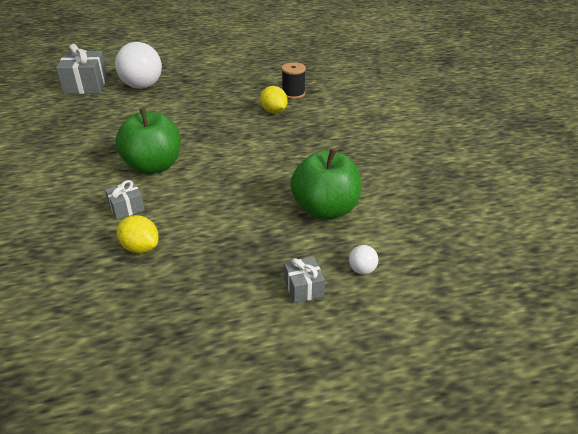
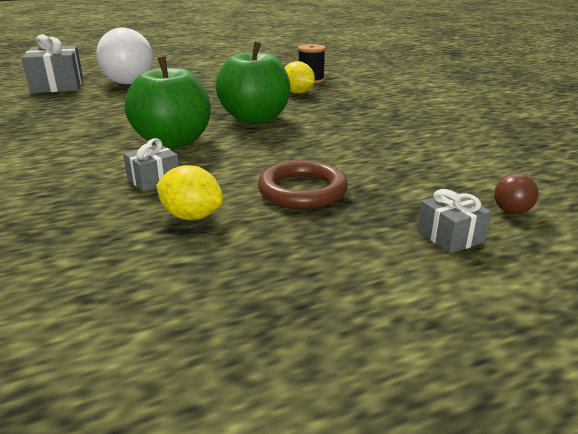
camera: 10 degrees left, 10 degrees down
green apple [290,148,361,220] -> green apple moved to [215,42,291,124]
white ball [349,245,378,274] -> brown ball [494,173,539,214]
none -> brown ring [258,160,348,209]

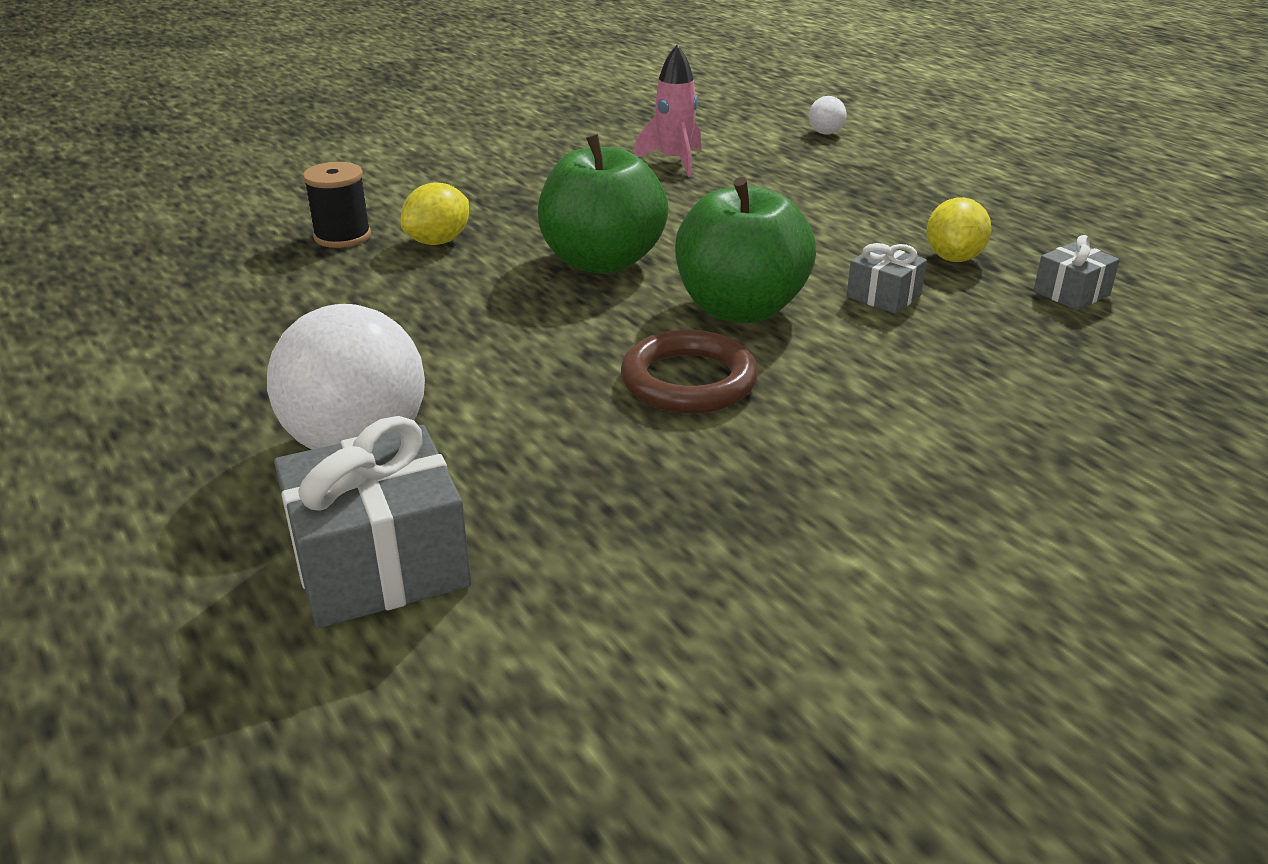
camera: 100 degrees left, 5 degrees up
brown ring [258,160,348,209] -> brown ring moved to [621,330,758,413]
grey gift [417,189,492,254] -> grey gift moved to [1034,235,1120,310]
brown ball [494,173,539,214] -> white ball [809,96,846,134]
none -> pink rocket [634,45,701,177]

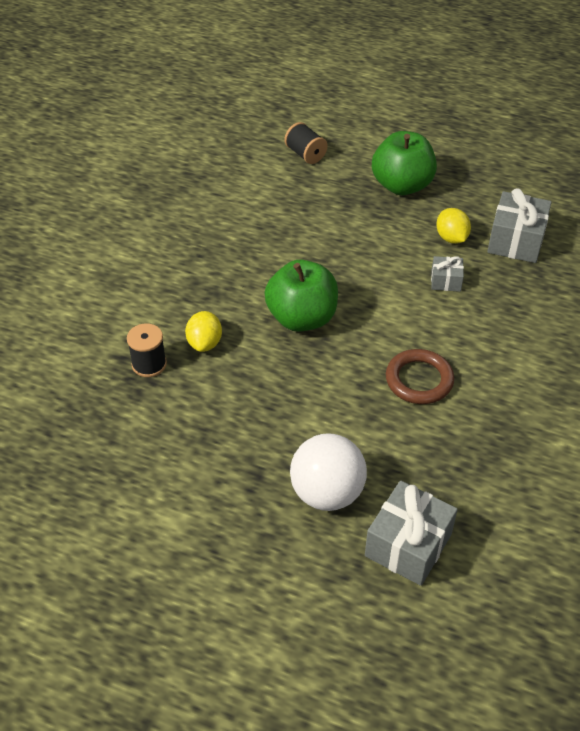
camera: 35 degrees left, 15 degrees up
pink rocket [634,45,701,177] -> none
green apple [675,177,816,323] -> green apple moved to [372,131,437,195]
white ball [809,96,846,134] -> black spool [284,122,328,164]
grey gift [1034,235,1120,310] -> grey gift [487,188,552,263], size x1.88

